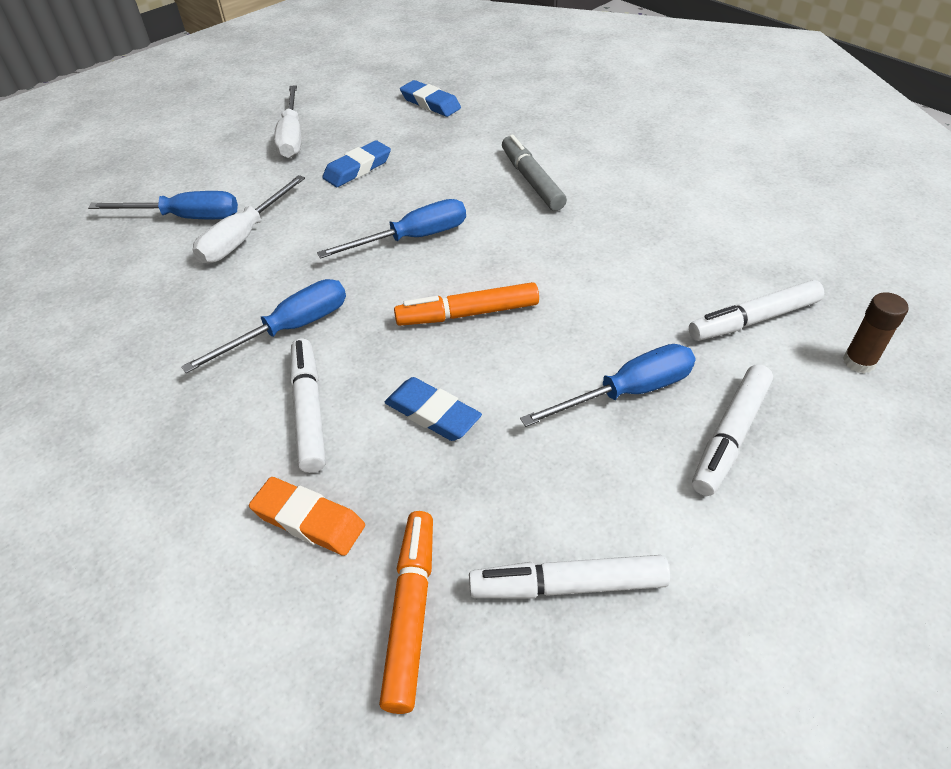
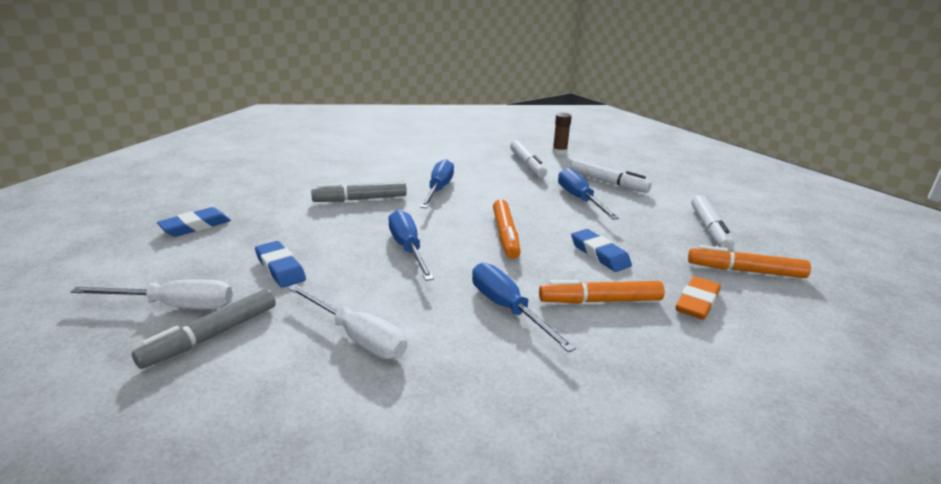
camera: 85 degrees left, 20 degrees down
blue screwdriver [88,191,238,219] -> blue screwdriver moved to [420,159,454,208]
white marker [290,339,326,473] -> orange marker [539,280,665,304]
blue eraser [385,377,482,441] -> blue eraser turned 75 degrees counterclockwise [571,229,632,272]
none -> grey marker [132,289,276,369]

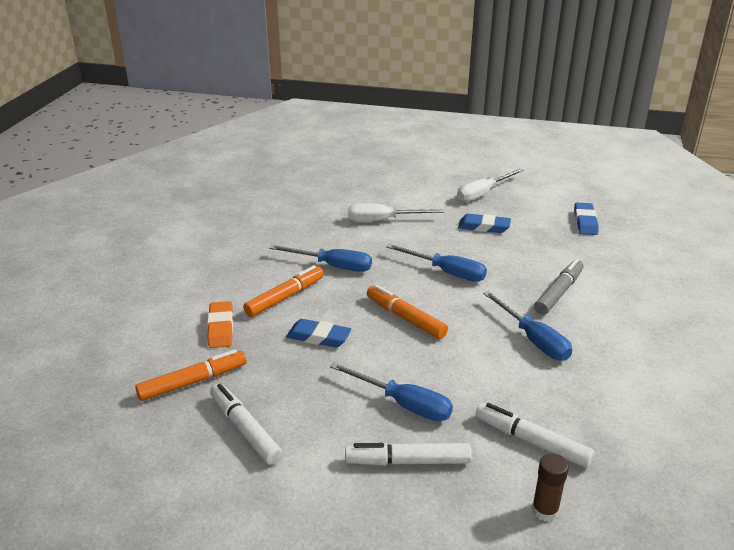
camera: 140 degrees right, 5 degrees up
grey marker [132,289,276,369] -> none

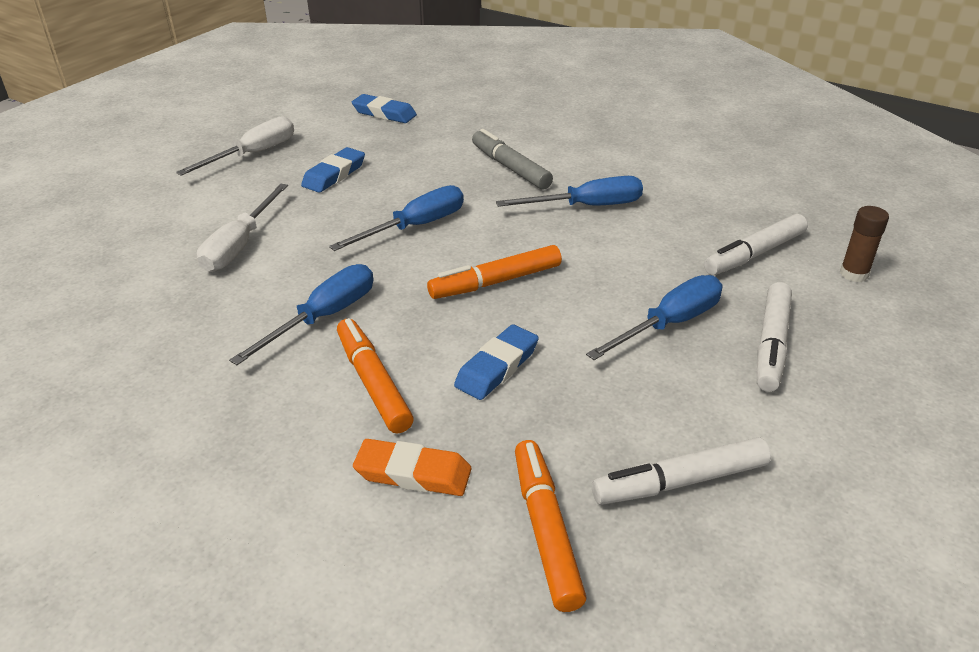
camera: 70 degrees left, 5 degrees up
white screwdriver [457,169,524,202] -> white screwdriver turned 120 degrees counterclockwise [176,116,294,176]

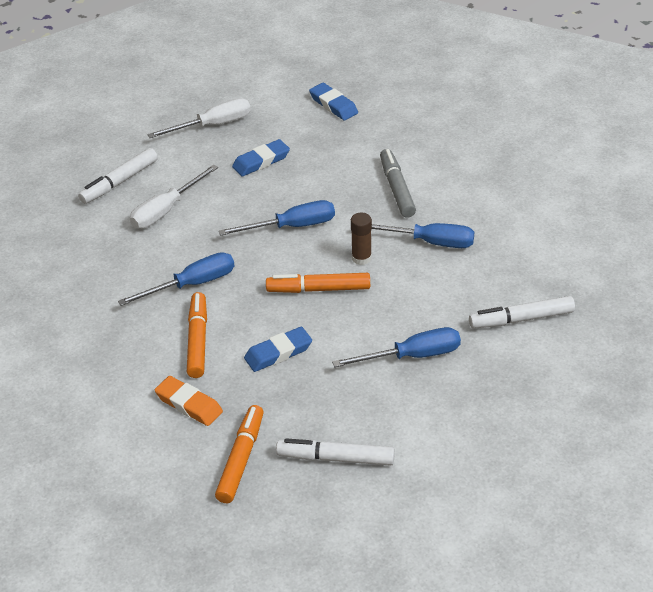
camera: 25 degrees right, 5 degrees up
white marker [757,282,792,392] -> white marker moved to [78,148,158,204]
brown glue stick [840,206,889,282] -> brown glue stick moved to [351,212,372,265]

